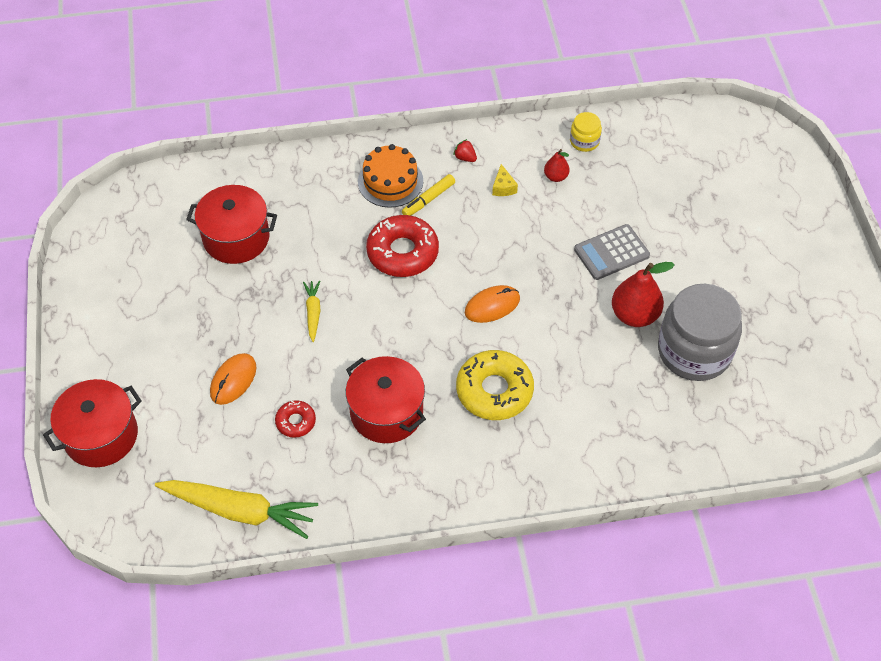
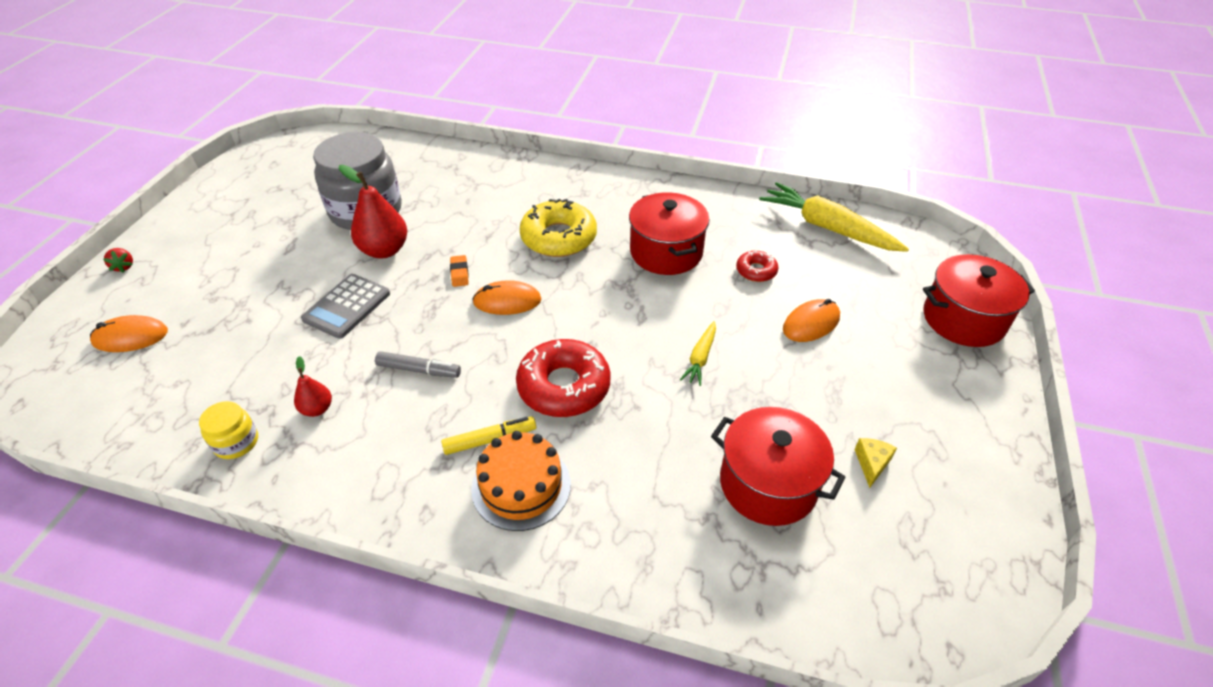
camera: 155 degrees left, 10 degrees down
red strawberry [453,139,477,162] -> red strawberry moved to [103,248,133,273]
yellow cheese [492,164,518,196] -> yellow cheese moved to [854,438,897,488]
grey calculator [574,224,650,280] -> grey calculator turned 120 degrees clockwise [301,274,390,339]
none -> orange mouse [90,315,168,352]
none -> grey marker [375,351,461,378]
none -> orange eraser [450,255,469,287]

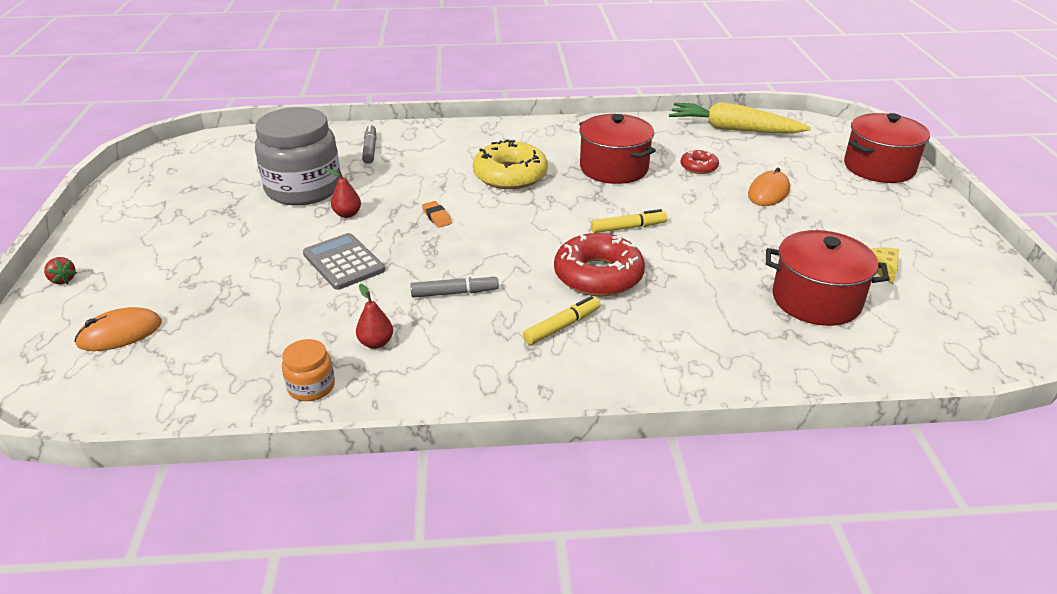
camera: 20 degrees left, 10 degrees down
yellow jar [199,401,258,459] -> orange jar [282,339,335,401]
grey calculator [301,274,390,339] -> grey calculator turned 135 degrees clockwise [303,233,385,290]
red pear [339,165,407,258] -> red pear [326,168,361,218], size x0.54
orange cake [471,431,571,531] -> none
orange mouse [473,280,541,315] -> none
yellow carrot [680,321,716,386] -> none
none -> grey marker [362,124,377,164]
none -> yellow marker [591,209,667,233]

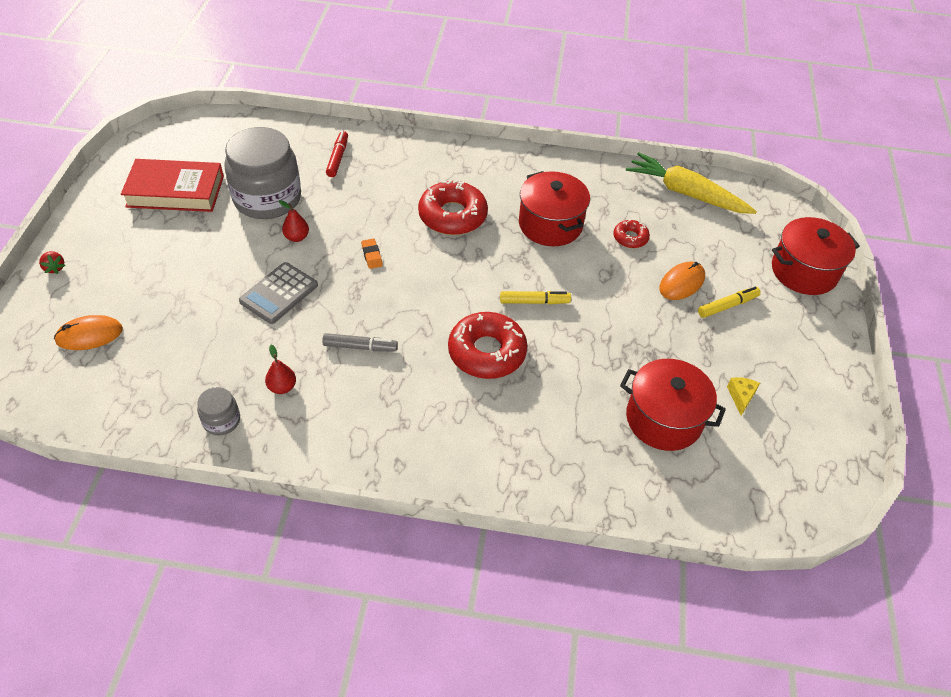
camera: 10 degrees right, 15 degrees up
orange jar [282,339,335,401] -> grey jar [197,387,240,435]
grey calculator [303,233,385,290] -> grey calculator turned 120 degrees counterclockwise [239,262,318,324]
grey marker [362,124,377,164] -> red marker [326,131,348,177]
yellow donut [473,139,548,189] -> red donut [418,180,488,235]
yellow marker [523,296,600,345] -> yellow marker moved to [698,287,761,318]
none -> red book [121,159,224,212]

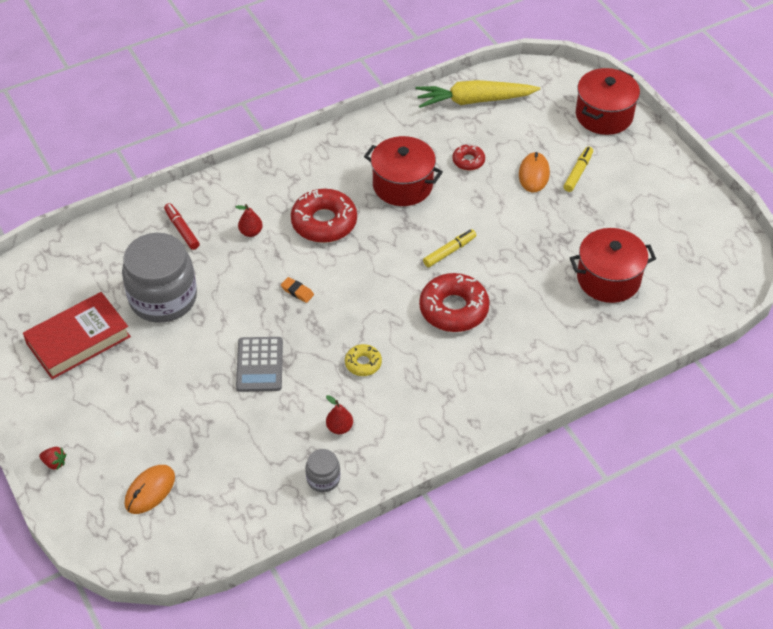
camera: 35 degrees left, 0 degrees up
red pear [279,200,309,242] -> red pear moved to [236,204,263,237]
grey marker [322,333,398,351] -> yellow donut [345,344,382,376]
yellow cheese [727,377,760,416] -> none

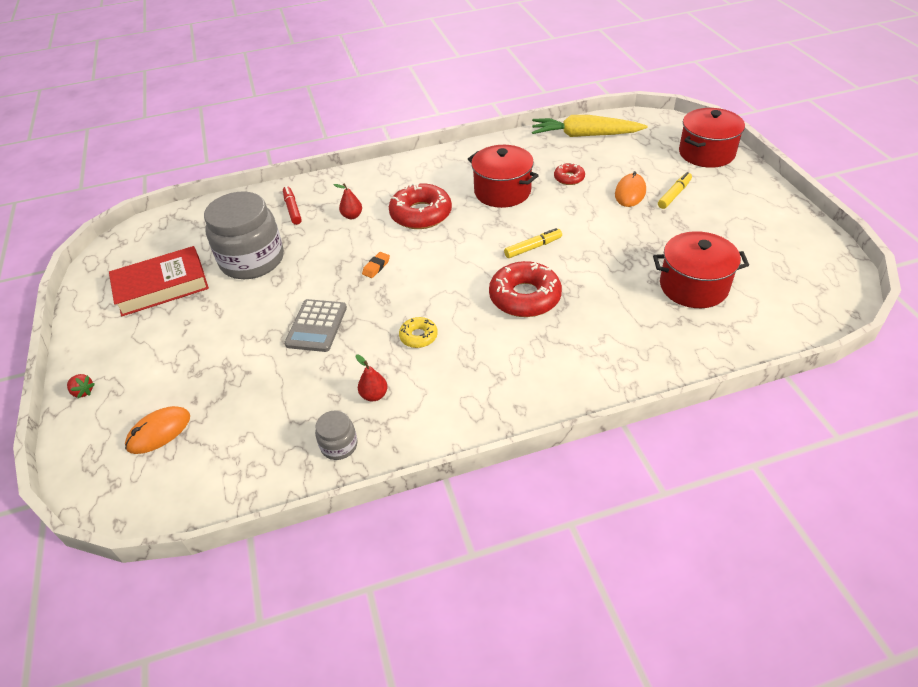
camera: 15 degrees right, 5 degrees down
orange eraser [281,277,314,303] -> orange eraser turned 75 degrees clockwise [362,252,390,278]

